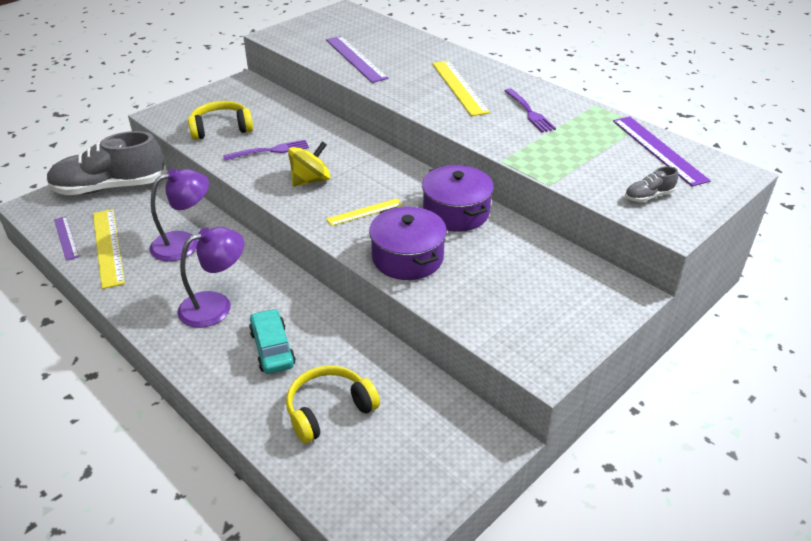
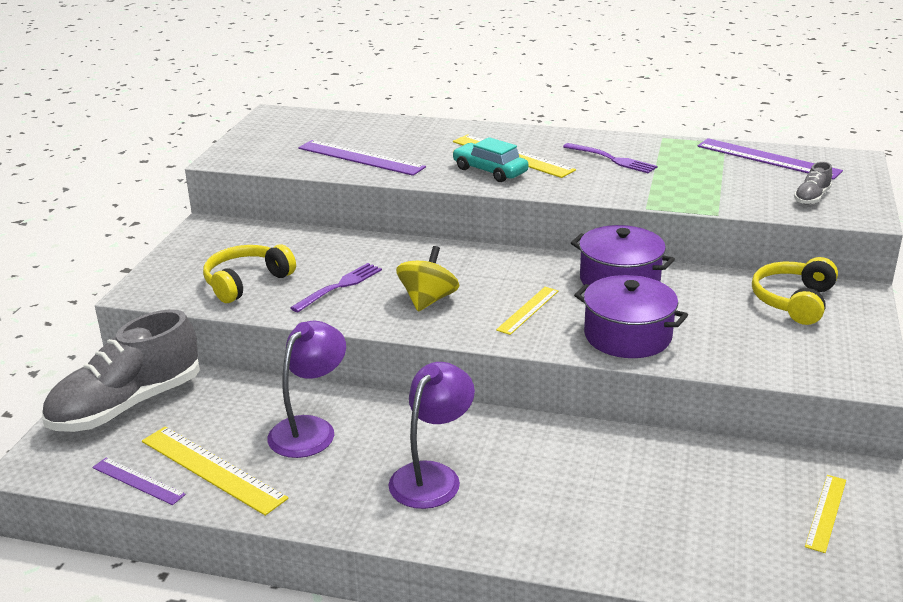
camera: 30 degrees left, 10 degrees down
turquoise car [249,308,296,374] -> turquoise car moved to [452,137,529,182]
yellow headphones [286,366,380,444] -> yellow headphones moved to [752,257,838,325]
none -> yellow ruler [805,475,846,553]

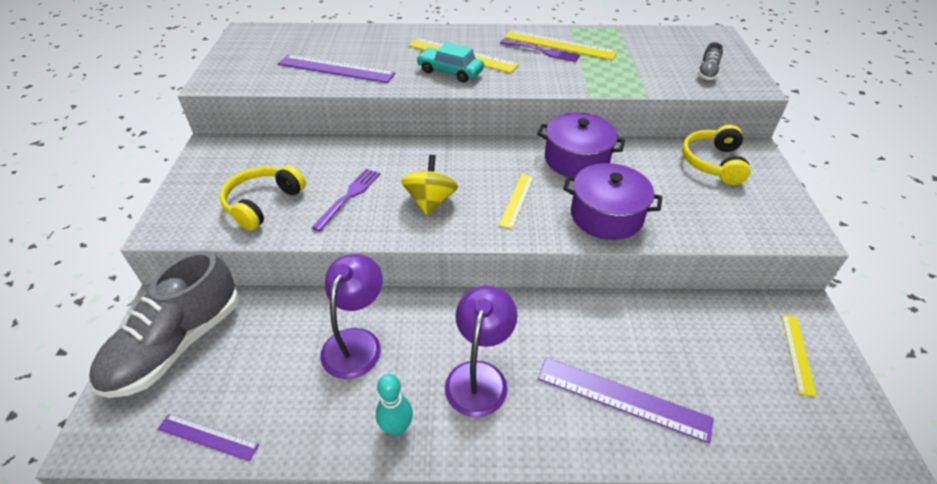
camera: 15 degrees left, 15 degrees up
yellow ruler [142,427,288,516] -> yellow ruler moved to [504,30,617,60]
purple ruler [697,138,843,180] -> purple ruler moved to [538,357,714,444]
none -> turquoise bowling pin [376,374,413,436]

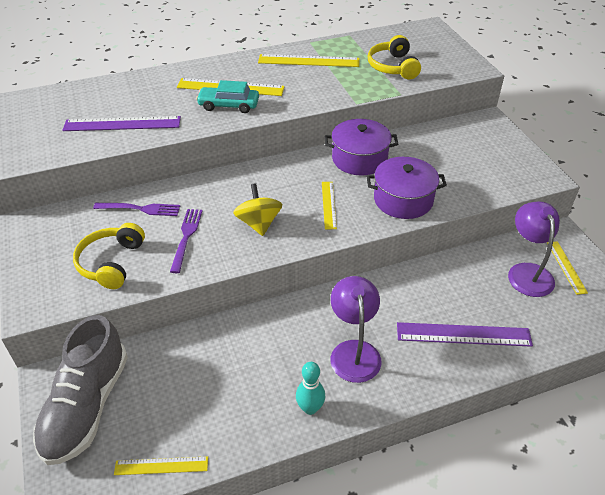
camera: 20 degrees left, 0 degrees up
purple ruler [158,414,259,461] -> yellow ruler [114,456,208,475]
purple lamp [320,254,383,379] -> purple lamp moved to [508,202,560,297]
purple fork [500,39,580,62] -> purple fork moved to [93,203,180,216]
yellow headphones [682,125,751,185] -> yellow headphones moved to [368,35,421,79]
grey shoe [698,42,723,80] -> none

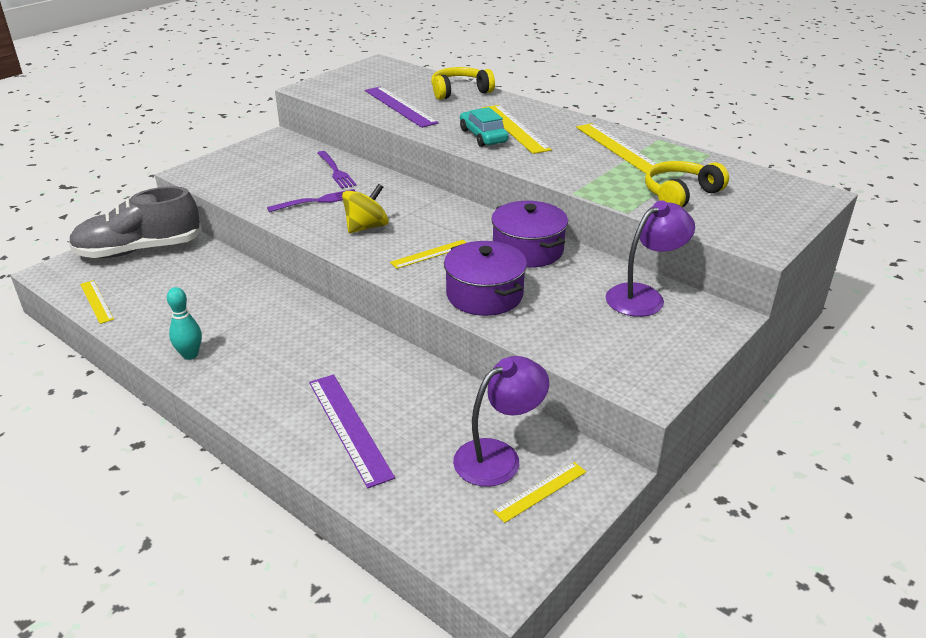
camera: 60 degrees right, 10 degrees down
yellow headphones [73,223,145,289] -> yellow headphones moved to [431,67,495,100]
purple lamp [331,276,382,383] -> purple lamp moved to [606,200,695,317]

